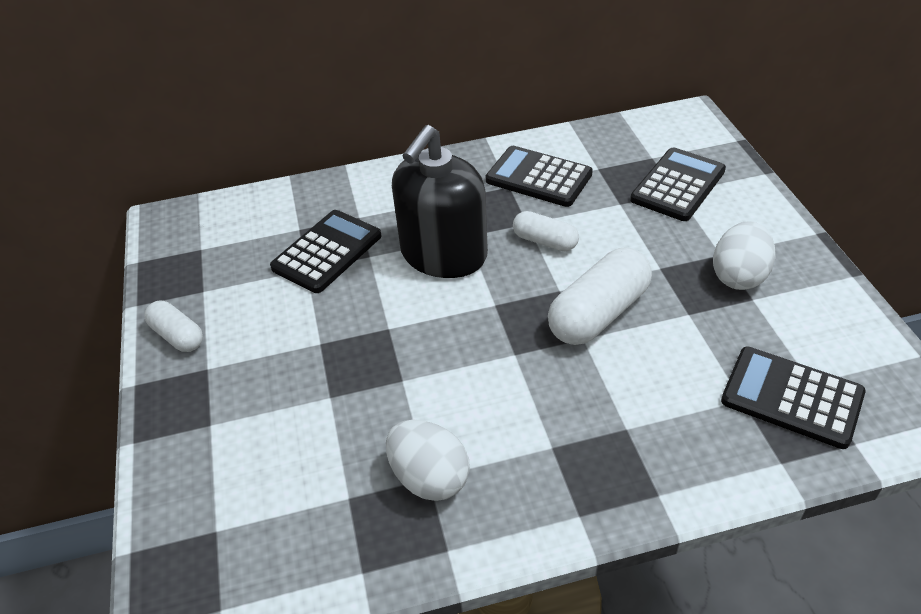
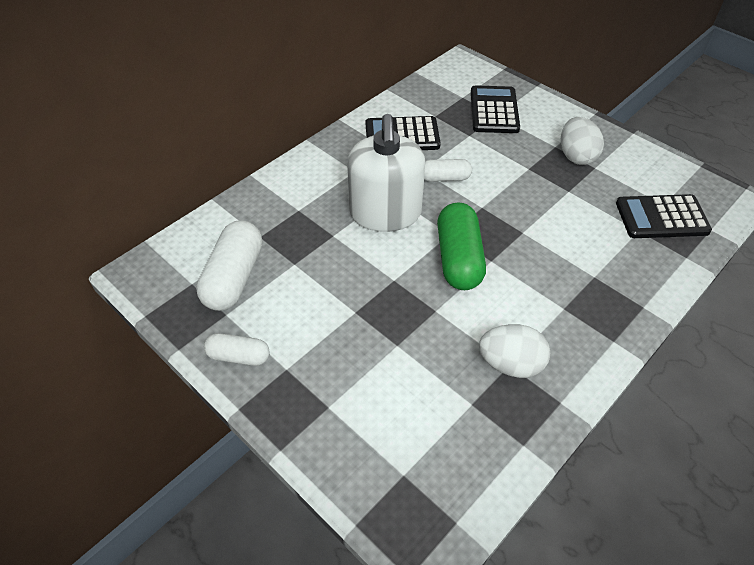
camera: 35 degrees left, 5 degrees up
black calculator [270,210,381,293] -> none
black soap dispenser [392,125,488,278] -> white soap dispenser [347,114,425,232]
white capsule [548,248,652,345] -> white capsule moved to [196,221,262,311]
none -> green capsule [437,202,486,290]

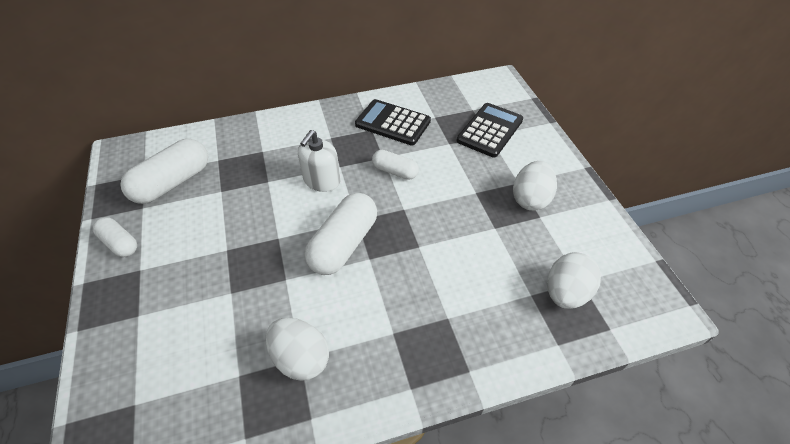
camera: 30 degrees right, 0 degrees up
white soap dispenser [347,114,425,232] -> white soap dispenser [298,130,341,192], size x0.60
green capsule [437,202,486,290] -> white capsule [305,193,377,275]
black calculator [616,194,712,238] -> white egg [548,252,601,309]

